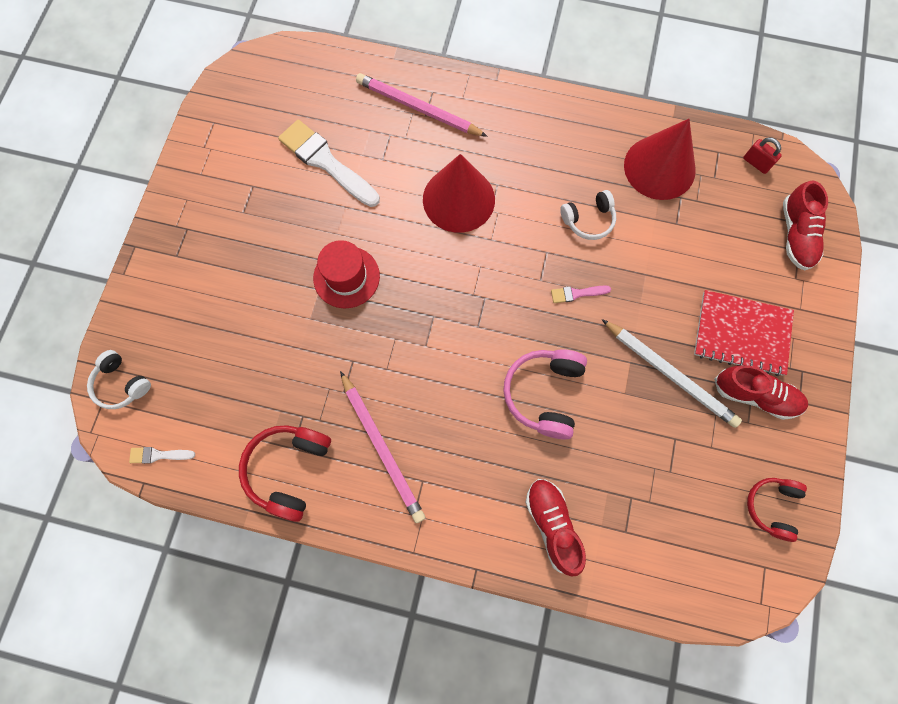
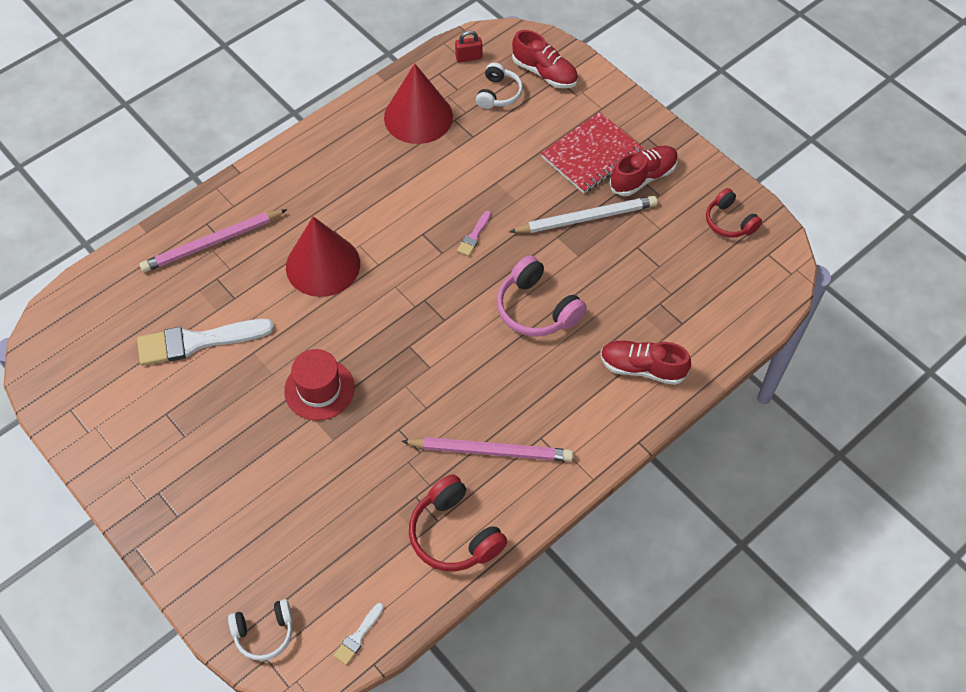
camera: 55 degrees left, 15 degrees down
white headphones [560,190,616,240] -> white headphones moved to [476,63,523,109]

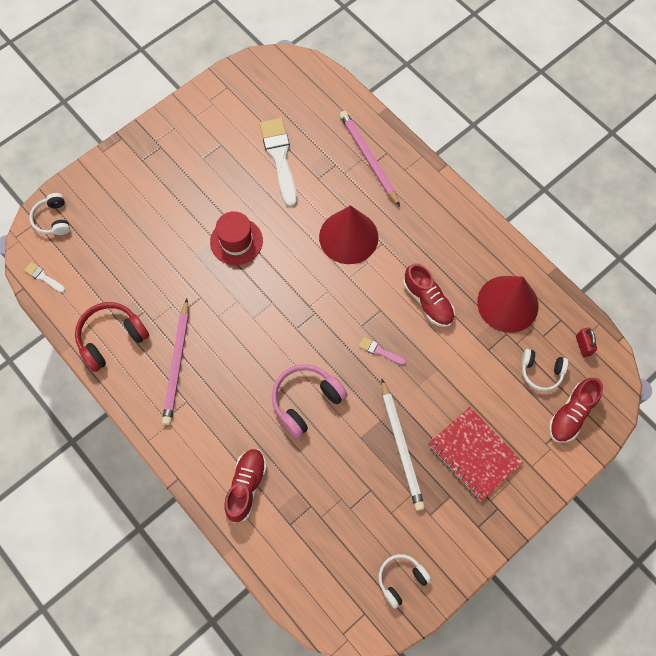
camera: 90 degrees right, 10 degrees up
red shoe [610,146,678,196] -> red shoe moved to [403,264,455,327]
red headphones [706,188,762,238] -> white headphones [379,554,431,609]

